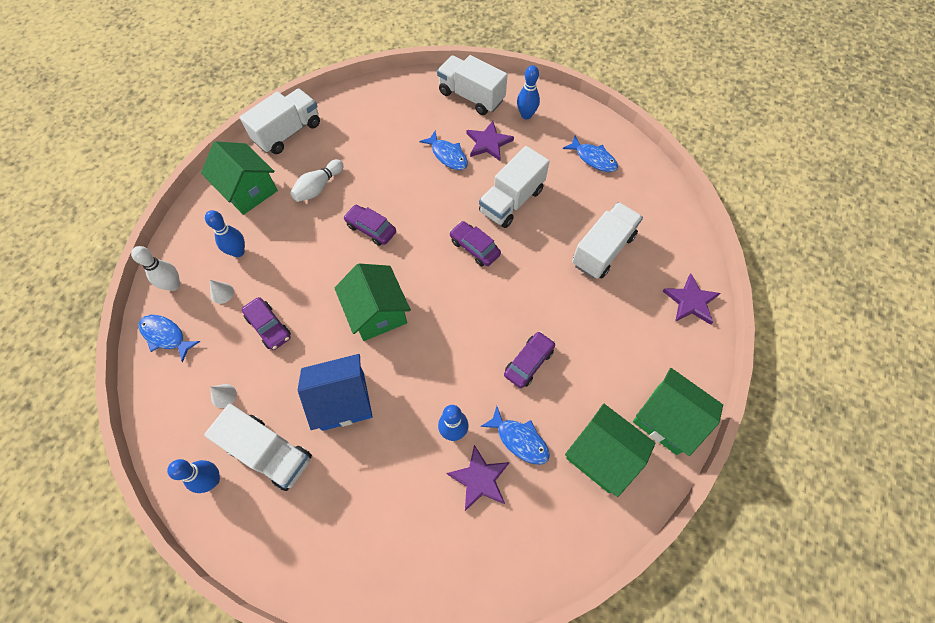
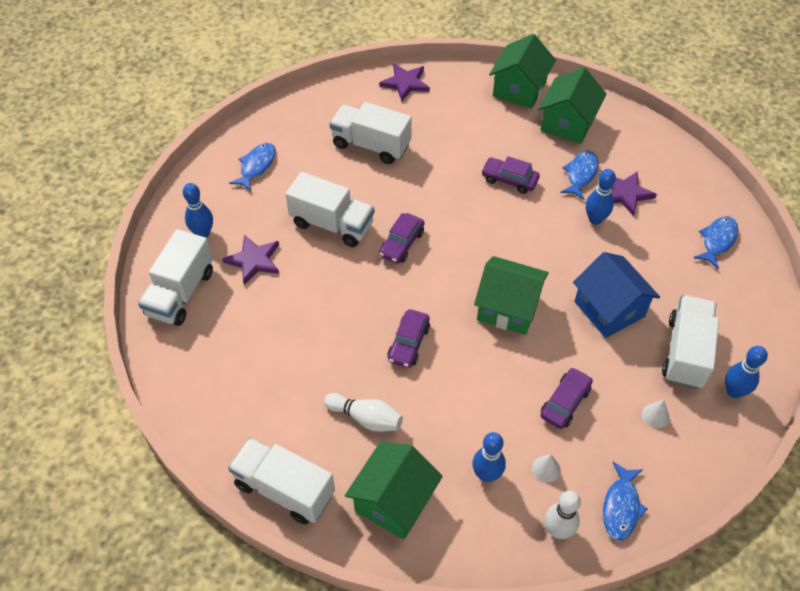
camera: 105 degrees left, 10 degrees down
green house [334,263,411,341] -> green house turned 60 degrees clockwise [474,256,549,335]
blue fish [419,130,468,170] -> blue fish moved to [694,216,738,269]

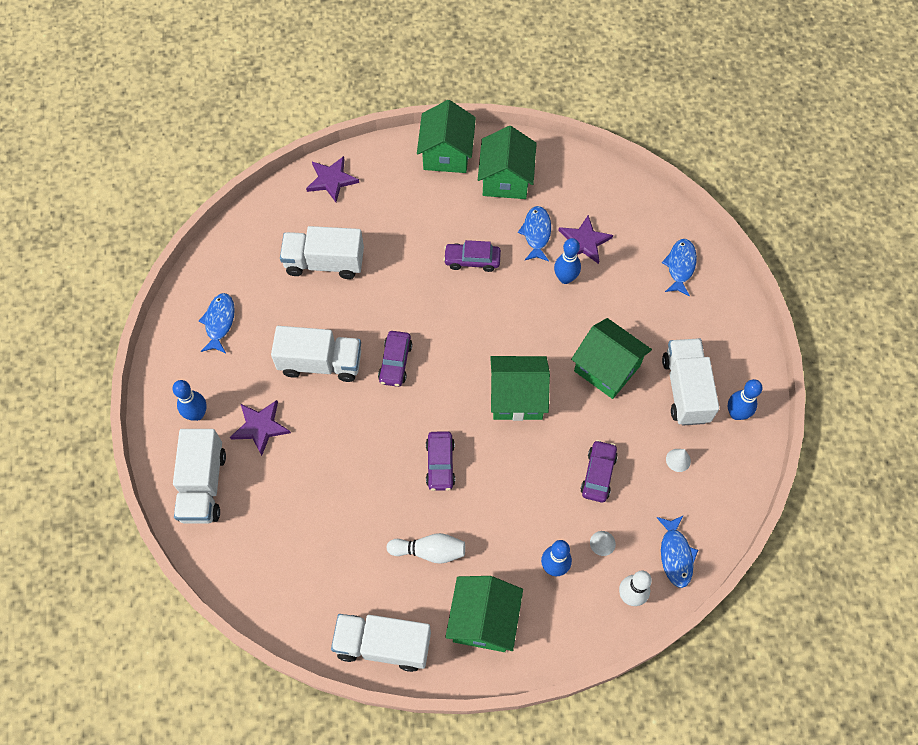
camera: 20 degrees left, 10 degrees up
blue house [573,252,660,338] -> green house [571,318,652,399]

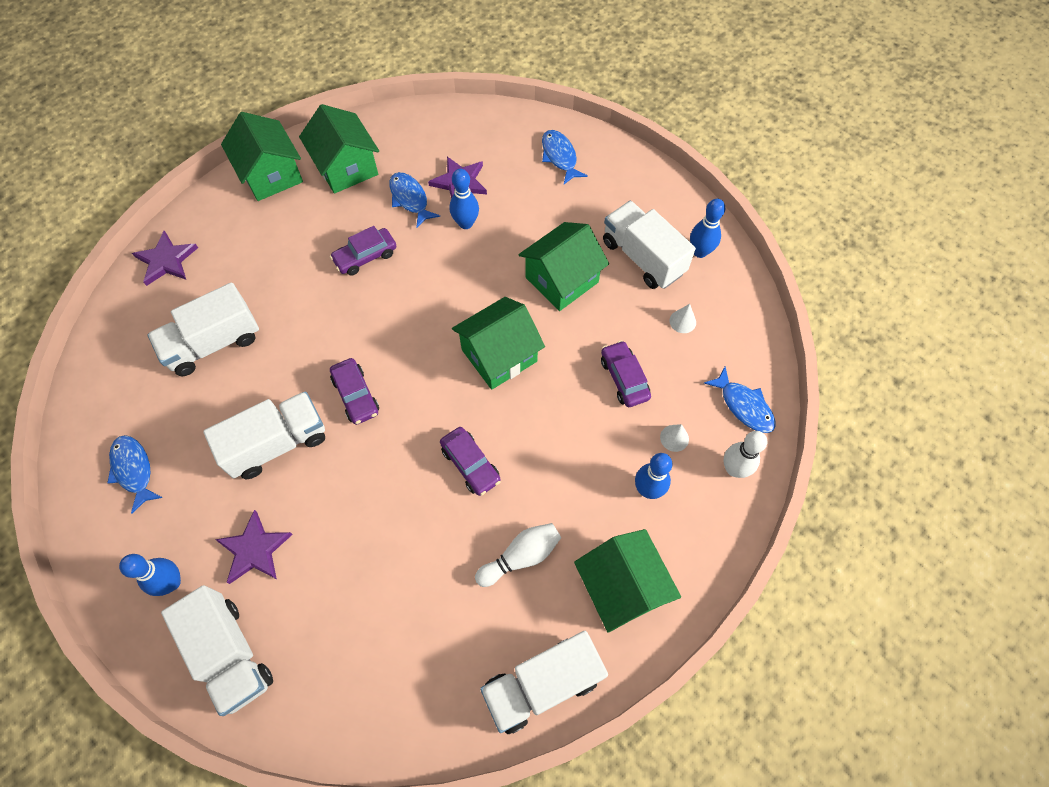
camera: 35 degrees left, 0 degrees up
green house [571,318,652,399] -> green house turned 45 degrees counterclockwise [518,222,609,311]

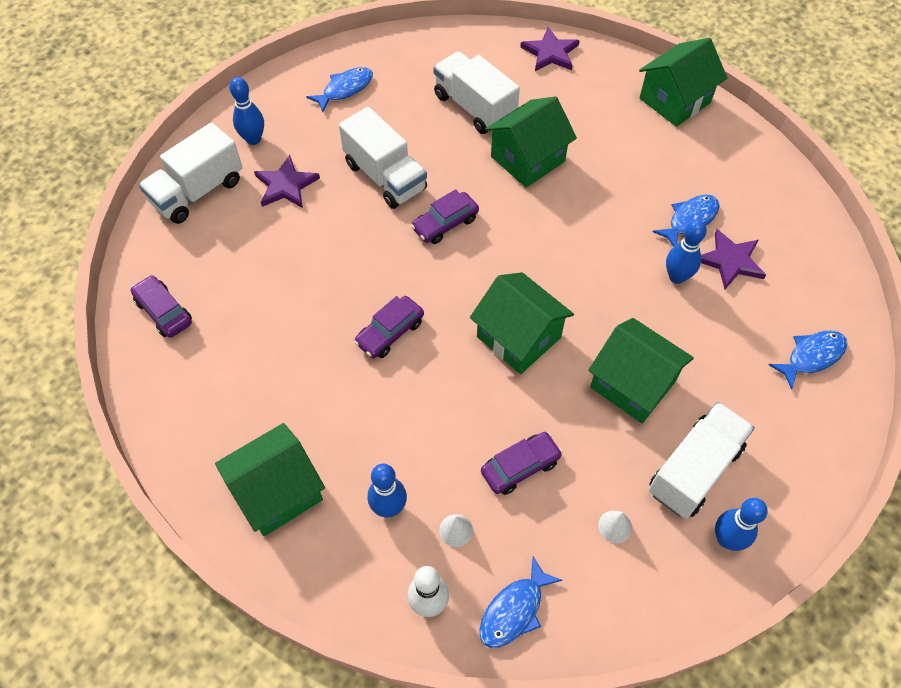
camera: 80 degrees right, 5 degrees down
green house [299,104,379,194] -> green house moved to [485,96,577,187]
purple car [330,226,396,276] -> purple car moved to [131,275,192,338]
white bowling pin [475,523,561,587] -> none
white truck [480,631,608,734] -> none

